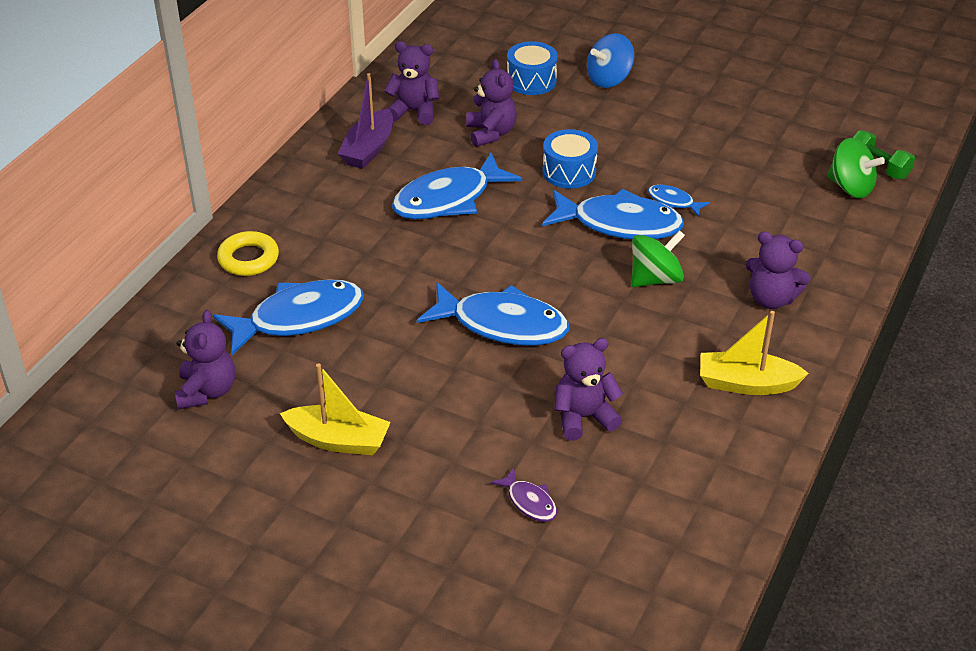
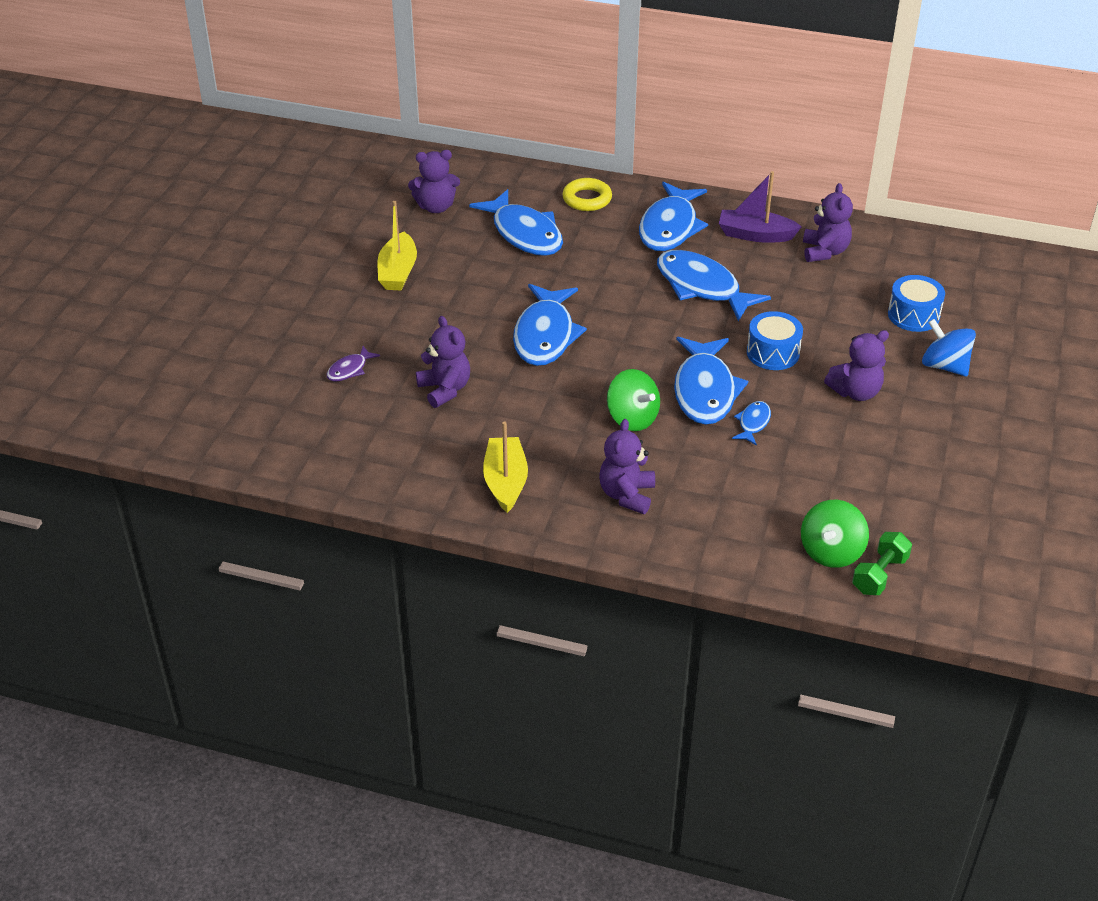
camera: 80 degrees right, 0 degrees up
purple teddy bear [466,59,517,147] -> purple teddy bear moved to [824,330,889,401]
none -> blue fish [639,181,708,251]

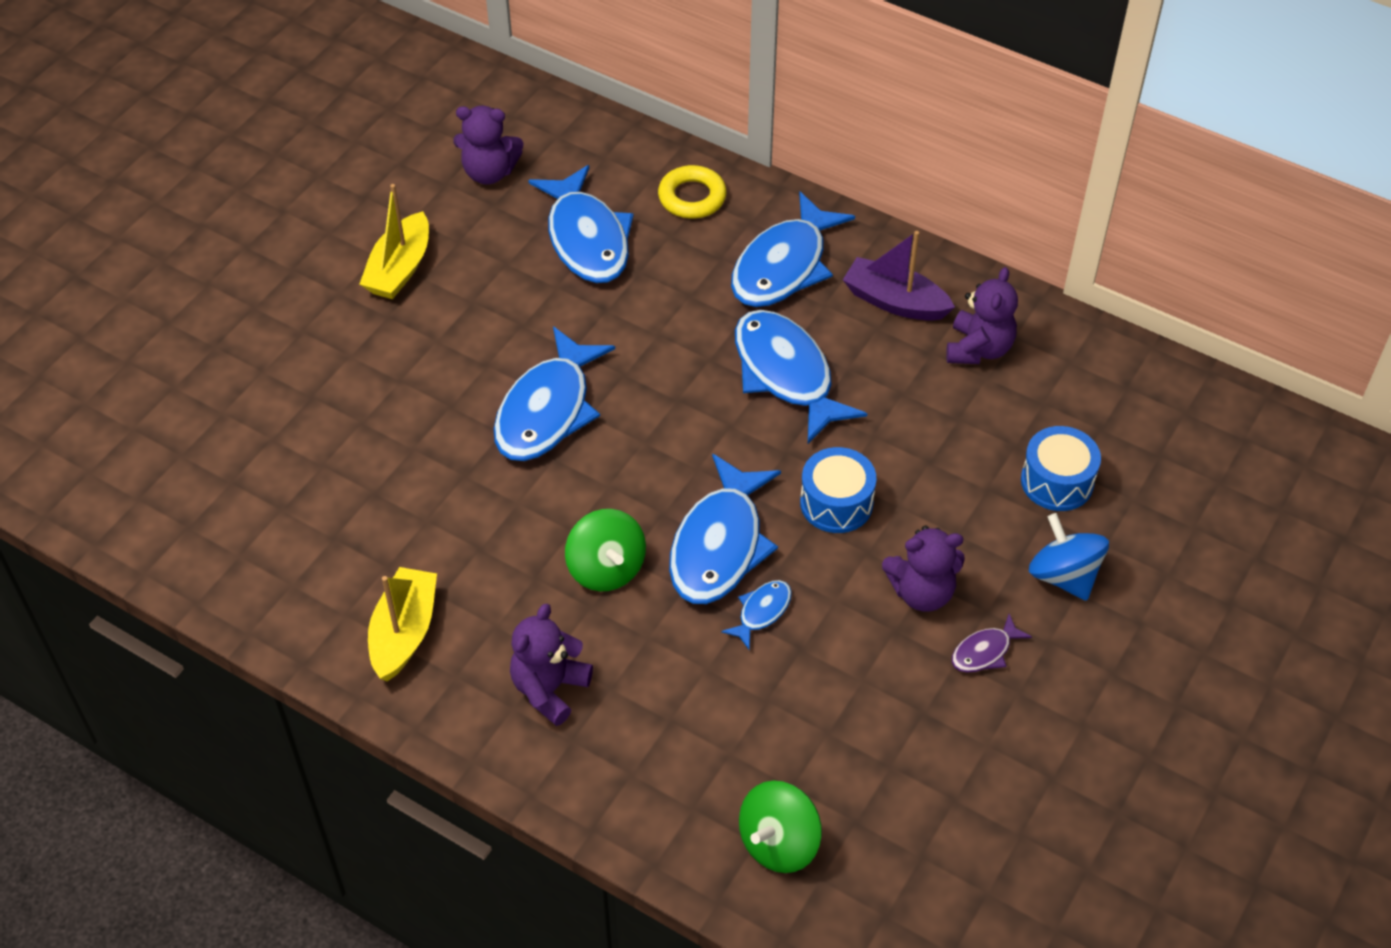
camera: 15 degrees right, 10 degrees up
purple fish [327,346,380,381] -> purple fish moved to [952,614,1032,673]
purple teddy bear [416,316,470,408] -> none
green dumbbell [852,532,912,595] -> none

